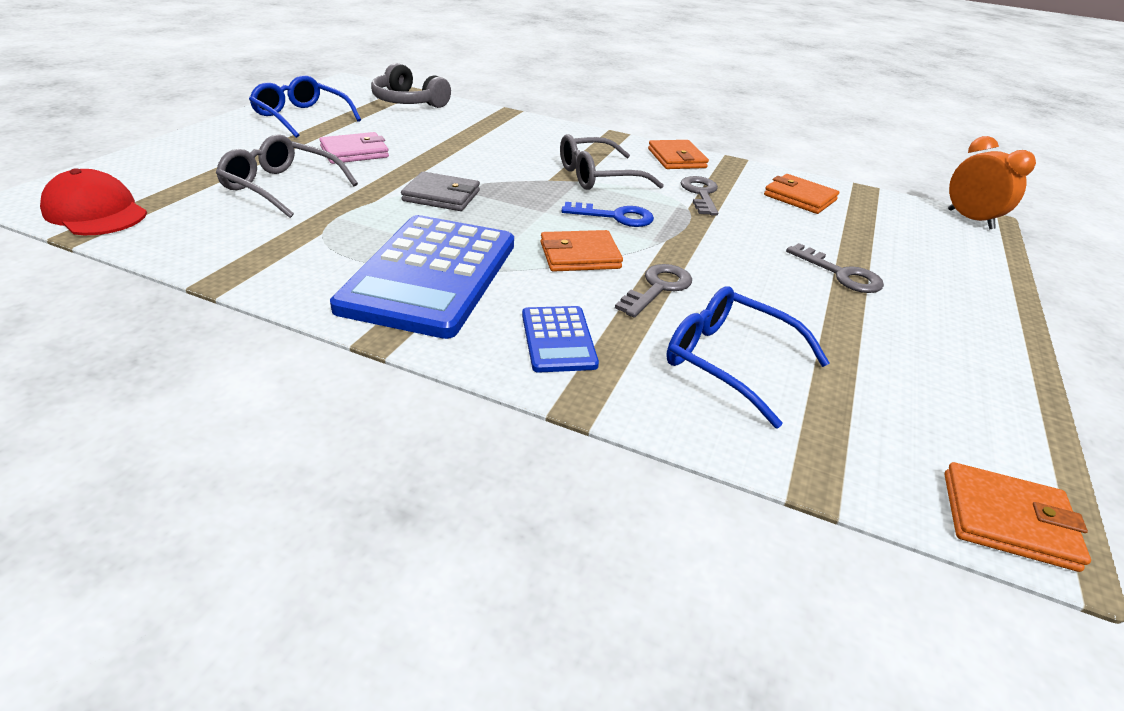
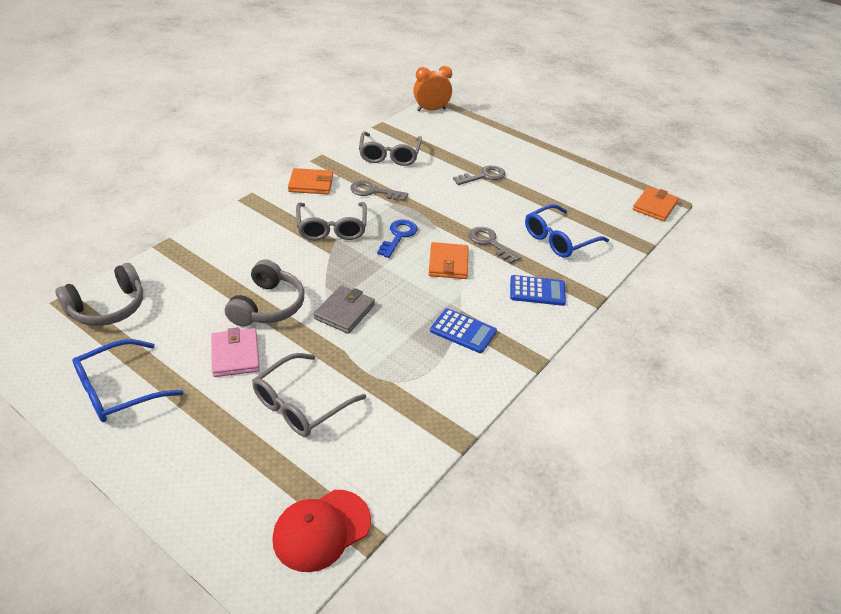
camera: 75 degrees left, 5 degrees up
blue calculator [330,215,514,339] -> blue calculator [430,308,497,353], size x0.47
orange wallet [764,174,839,214] -> grey glasses [359,131,422,166]
none -> grey headphones [225,259,304,327]

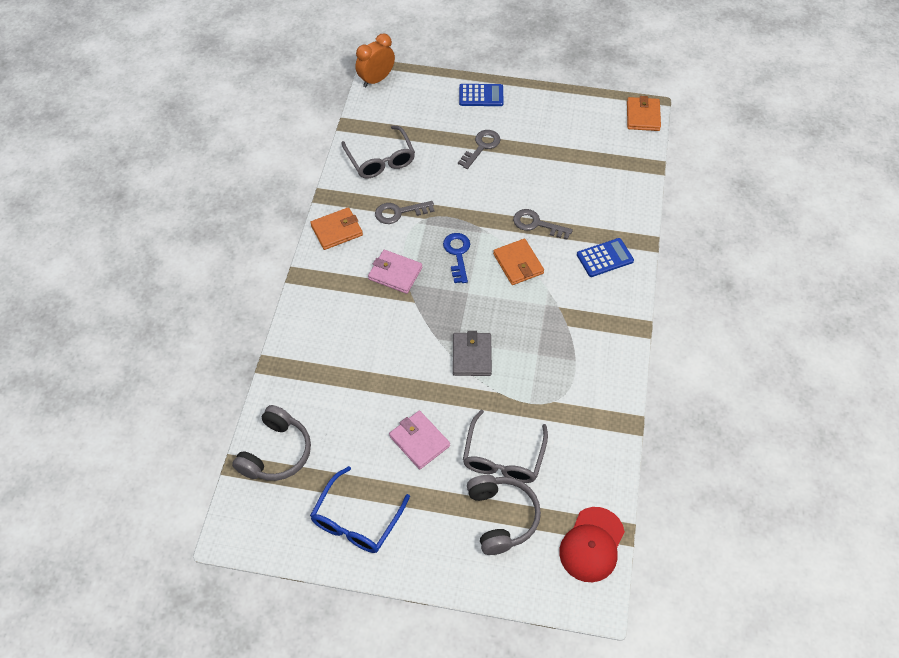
camera: 25 degrees left, 15 degrees up
grey headphones [225,259,304,327] -> grey headphones moved to [467,475,541,555]
grey glasses [296,202,367,241] -> pink wallet [368,250,422,294]
blue calculator [430,308,497,353] -> blue calculator moved to [459,84,504,106]
blue glasses [525,204,609,258] -> none

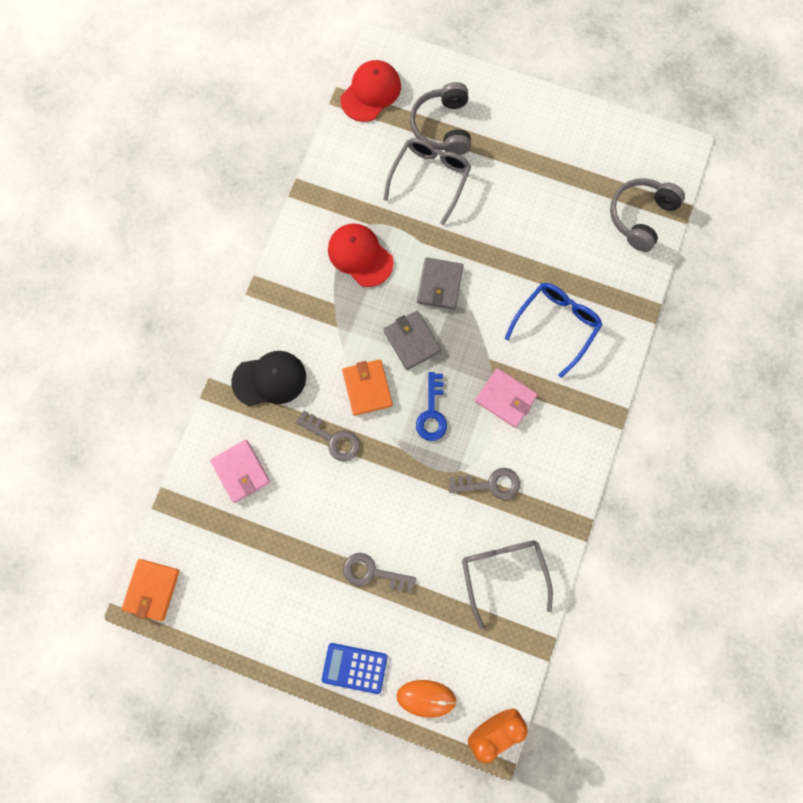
camera: 170 degrees left, 20 degrees up
orange wallet [310,207,363,250] -> none
blue glasses [310,466,410,553] -> blue glasses moved to [504,283,603,378]
pink wallet [389,411,450,469] -> pink wallet moved to [210,440,270,503]
grey key [458,130,501,169] -> grey key turned 60 degrees clockwise [343,553,416,593]
blue calculator [577,238,634,277] -> black cap [231,351,306,406]
none -> red cap [328,223,394,287]
none -> grey wallet [384,311,441,370]
none -> orange mouse [397,680,457,718]

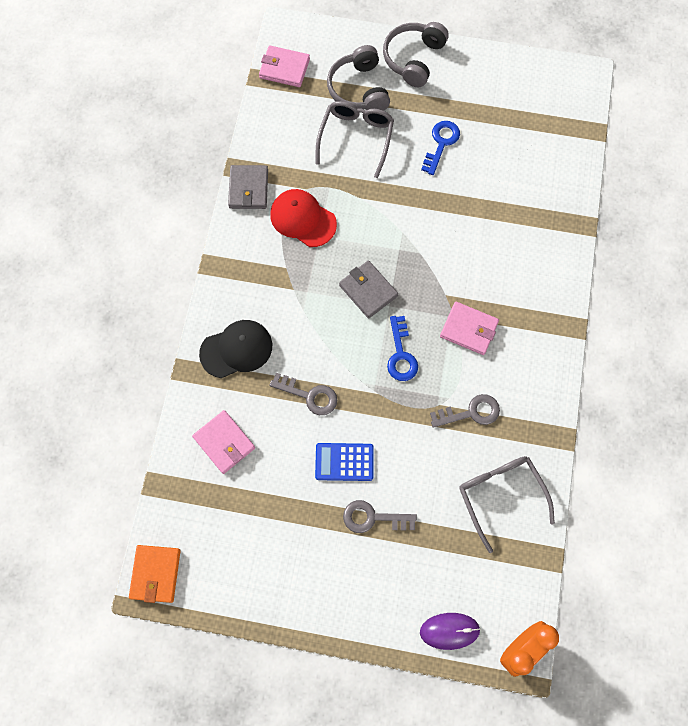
camera: 10 degrees left, 5 degrees down
blue calculator [322,643,387,694] -> blue calculator moved to [315,443,374,481]
red cap [340,60,401,122] -> pink wallet [259,45,310,87]
orange wallet [342,359,393,416] -> none
orange mouse [397,680,457,718] -> purple mouse [420,613,481,650]
grey wallet [417,257,463,310] -> grey wallet moved to [228,165,268,209]
blue glasses [504,283,603,378] -> none
grey headphones [610,178,685,252] -> grey headphones moved to [383,22,449,87]
none -> blue key [421,121,460,175]

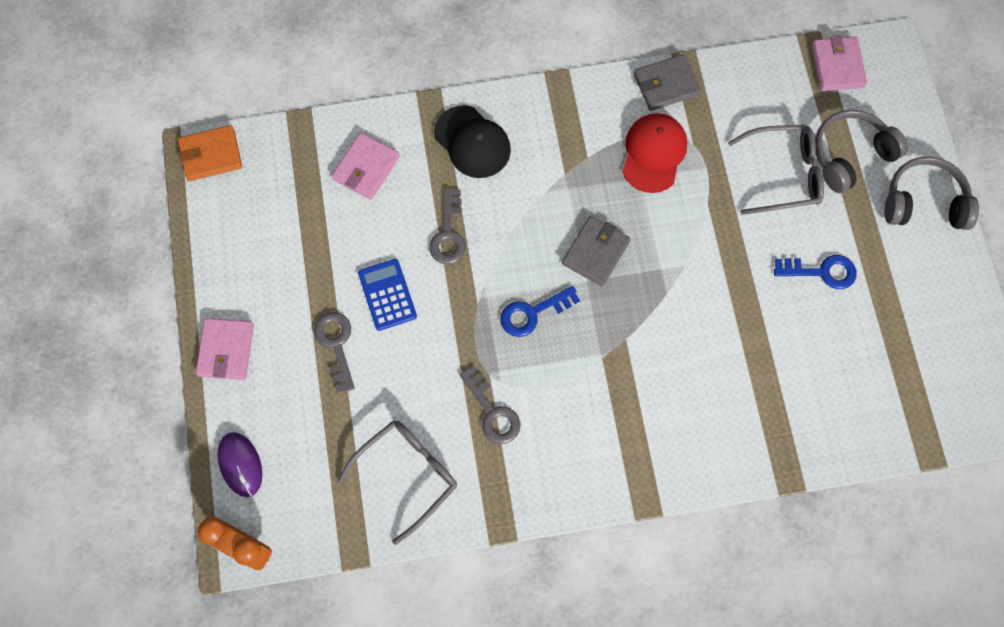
camera: 70 degrees right, 0 degrees up
pink wallet [440,302,499,355] -> pink wallet moved to [196,318,254,380]

